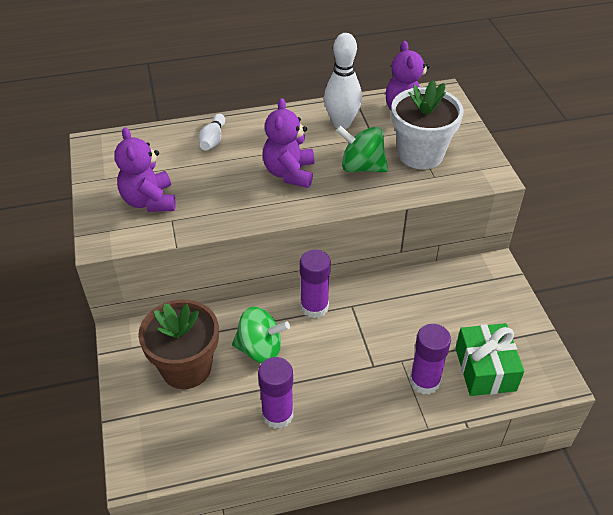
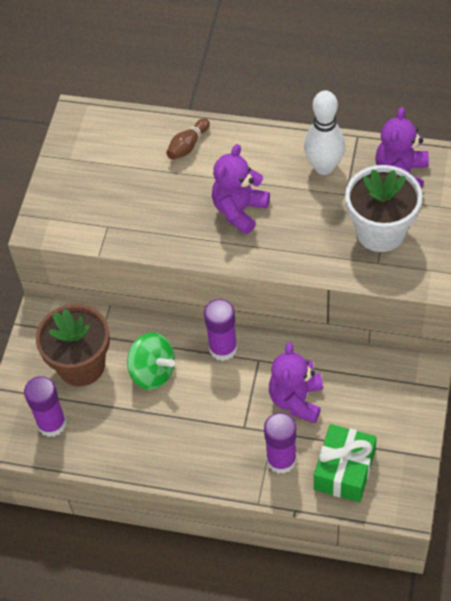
camera: 30 degrees right, 10 degrees up
purple teddy bear [114,127,176,212] -> purple teddy bear moved to [269,342,323,423]
white bowling pin [199,114,225,151] -> brown bowling pin [166,118,210,160]
purple glue stick [258,357,293,429] -> purple glue stick moved to [24,376,67,437]
green spinning top [336,125,388,172] -> none

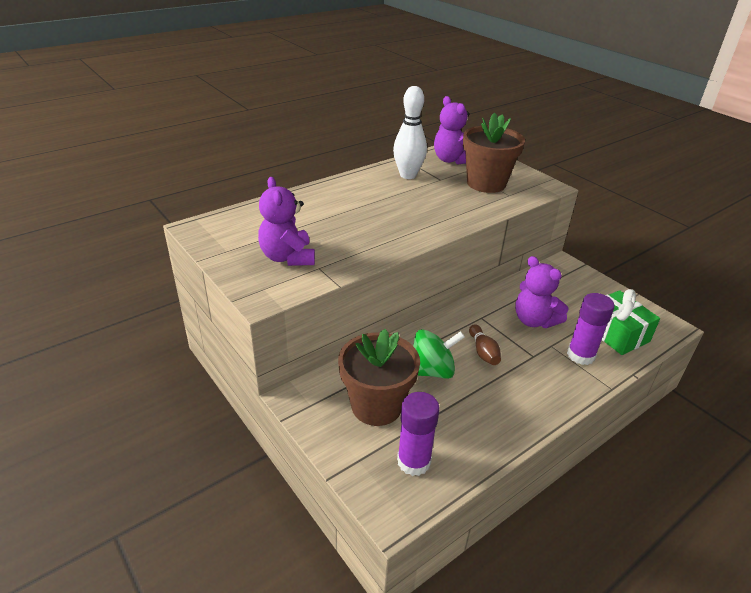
camera: 55 degrees left, 20 degrees down
brown bowling pin [166,118,210,160] -> brown bowling pin moved to [469,324,501,365]
purple glue stick [204,299,238,361] -> none
purple teddy bear [212,144,270,235] -> purple teddy bear moved to [258,177,315,266]
white flower pot [345,165,422,252] -> brown flower pot [463,113,525,193]

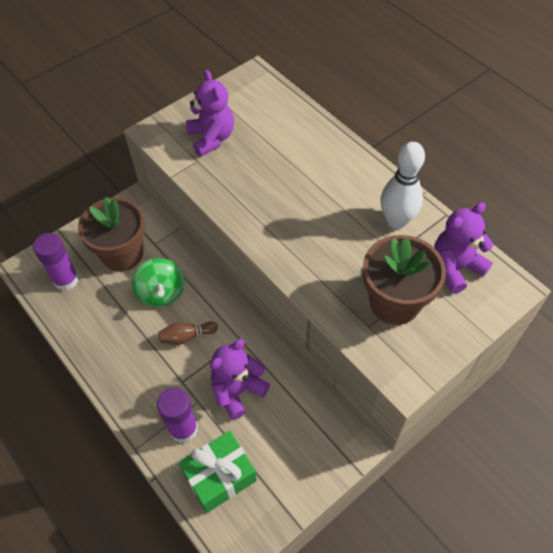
camera: 90 degrees right, 20 degrees up
purple teddy bear [258,177,315,266] -> purple teddy bear turned 90 degrees clockwise [186,70,234,157]

